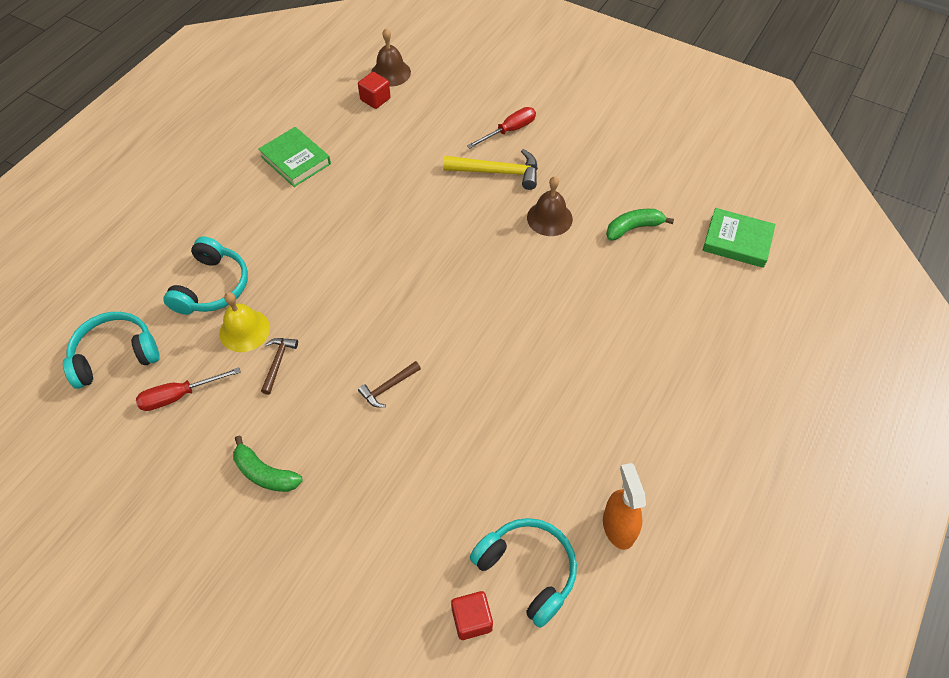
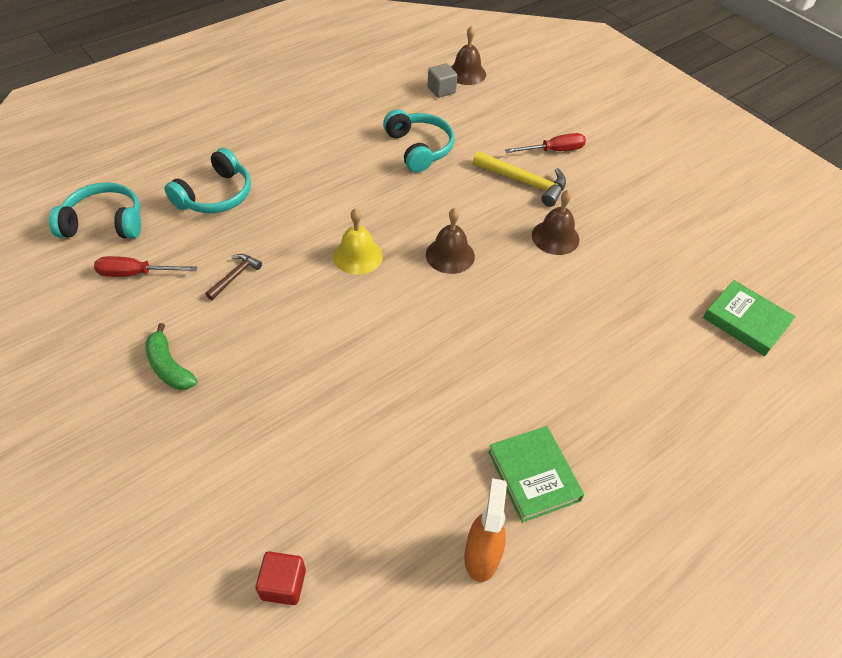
camera: 20 degrees right, 5 degrees down
yellow bell [219,292,270,352] -> yellow bell moved to [333,208,383,275]
green book [258,127,331,187] -> green book moved to [488,426,584,523]
red cube [358,72,391,109] -> grey cube [428,63,457,98]
brown hammer [358,361,421,407] -> none
turquoise headphones [470,518,577,628] -> turquoise headphones moved to [383,109,454,173]
green banana [606,209,674,241] -> none
none -> brown bell [426,208,475,274]

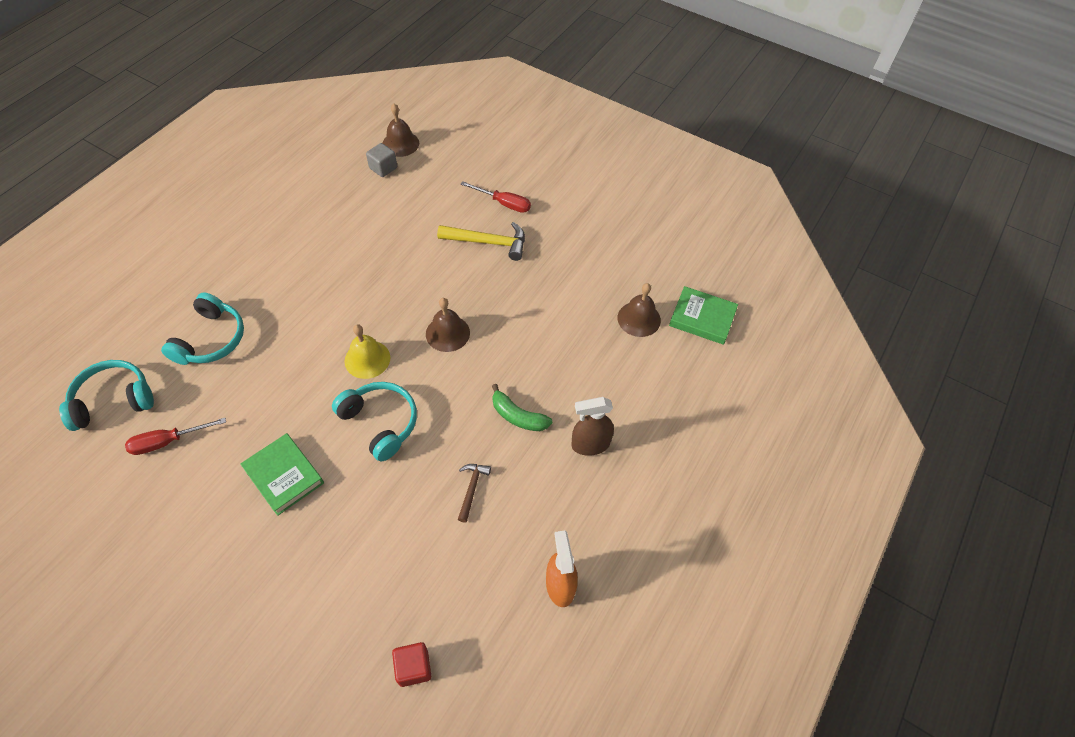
camera: 20 degrees left, 5 degrees up
green banana [145,323,197,390] -> green banana moved to [492,384,552,431]
brown hammer [205,254,262,300] -> brown hammer moved to [458,464,491,523]
turquoise headphones [383,109,454,173] -> turquoise headphones moved to [332,382,417,461]
green book [488,426,584,523] -> green book moved to [240,433,324,516]
red screwdriver [505,133,586,153] -> red screwdriver turned 60 degrees clockwise [461,181,531,213]
brown bell [532,190,580,255] -> brown bell moved to [618,283,661,337]
none -> brown spray bottle [572,397,614,456]

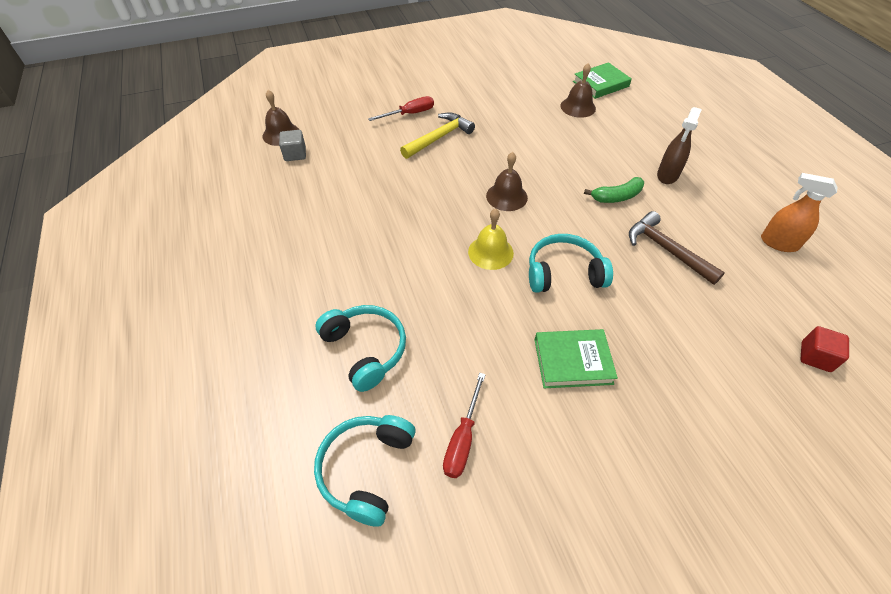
camera: 50 degrees left, 5 degrees down
brown hammer [458,464,491,523] -> brown hammer [629,211,725,285], size x1.75

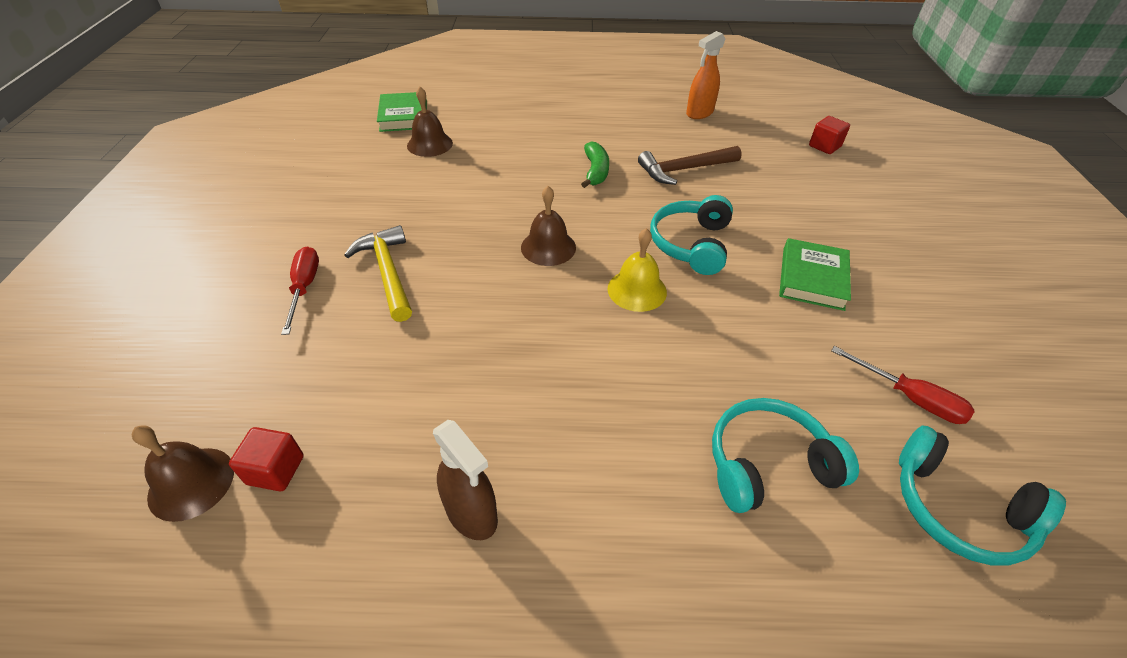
camera: 70 degrees left, 5 degrees down
grey cube [279,130,306,161] -> red cube [229,427,304,491]
brown spray bottle [657,107,702,184] -> brown spray bottle moved to [433,420,498,540]

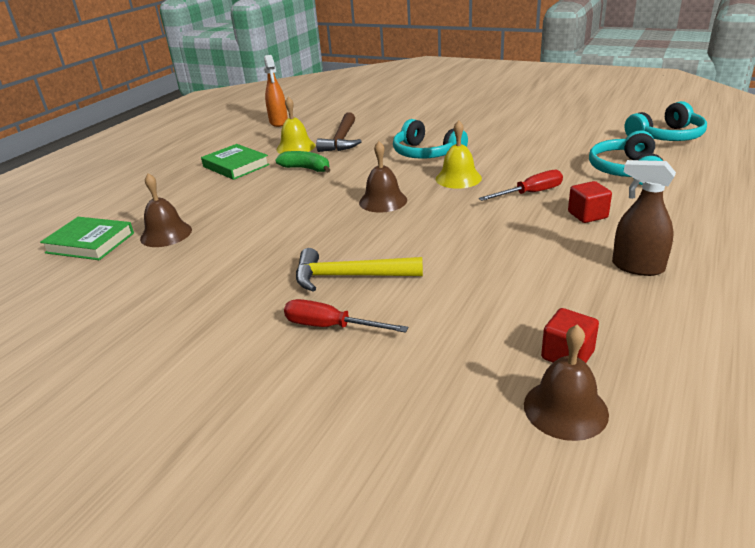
camera: 60 degrees left, 15 degrees down
brown spray bottle [433,420,498,540] -> brown spray bottle turned 135 degrees counterclockwise [612,160,676,276]
green book [779,238,851,311] -> green book moved to [201,144,270,180]
red cube [809,116,850,154] -> red cube moved to [568,181,612,223]
red screwdriver [831,346,975,424] -> red screwdriver moved to [478,170,563,201]
none -> yellow bell [276,97,316,154]

